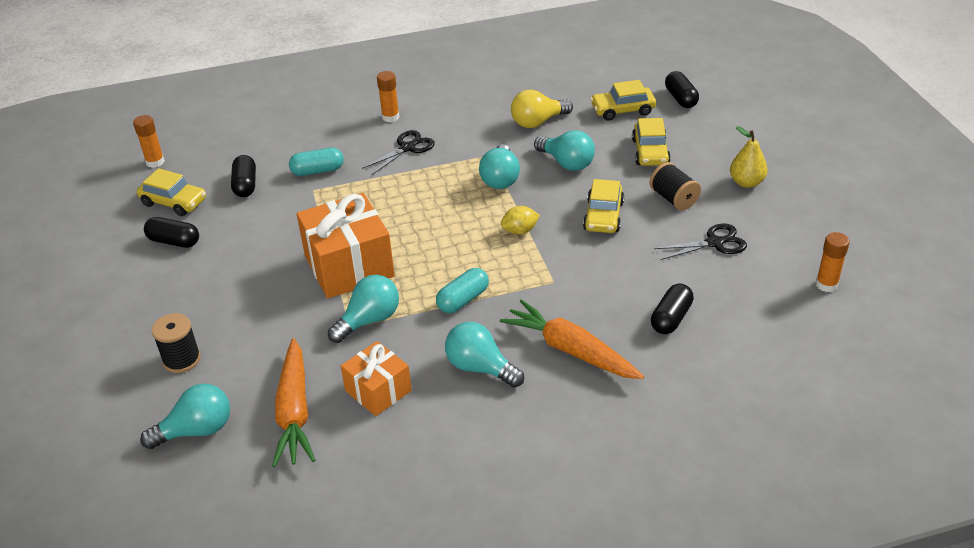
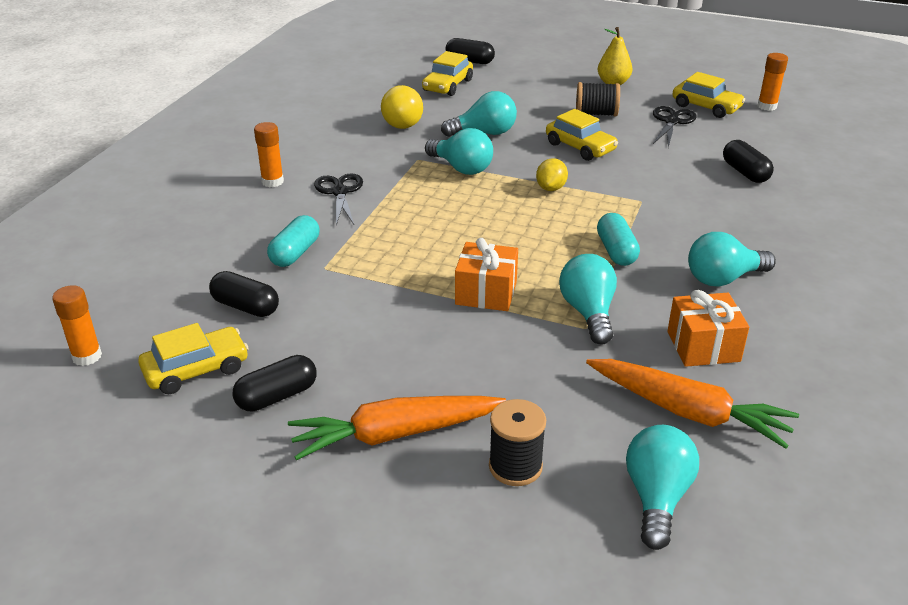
camera: 55 degrees left, 5 degrees down
orange gift [296,193,395,298] -> orange gift [455,238,518,311], size x0.59
orange carrot [500,299,644,379] -> orange carrot moved to [288,396,506,460]
yellow car [632,118,671,166] -> yellow car moved to [673,72,745,118]

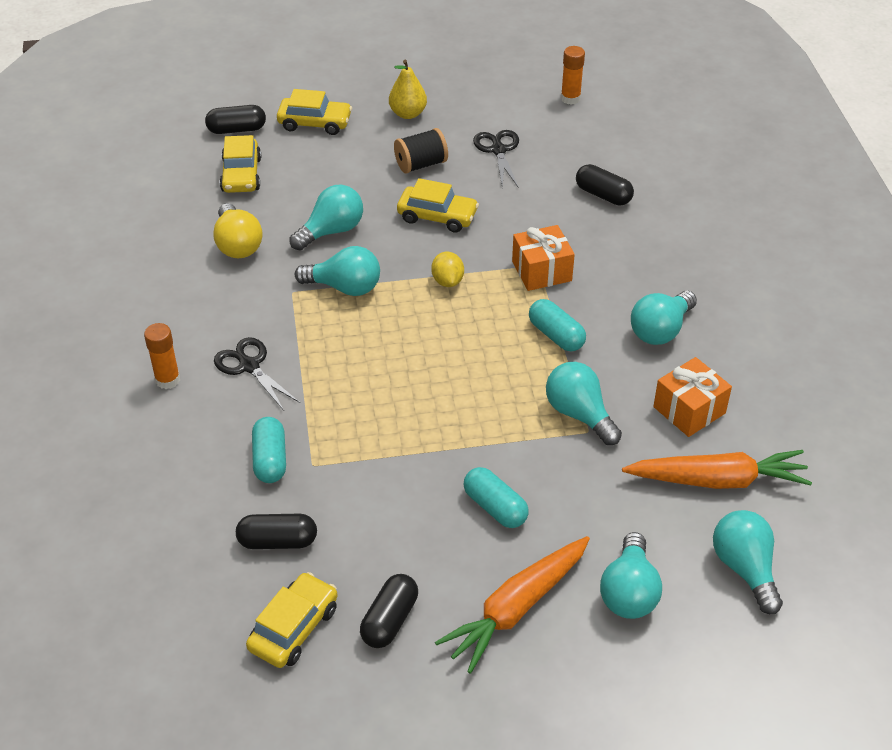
camera: 30 degrees left, 10 degrees up
orange glue stick [52,285,102,366] -> none
orange gift [455,238,518,311] -> orange gift moved to [512,225,575,291]
black spool [489,399,546,486] -> turquoise light bulb [600,532,662,619]
yellow car [673,72,745,118] -> yellow car moved to [277,89,352,135]
none -> turquoise capsule [464,467,529,528]

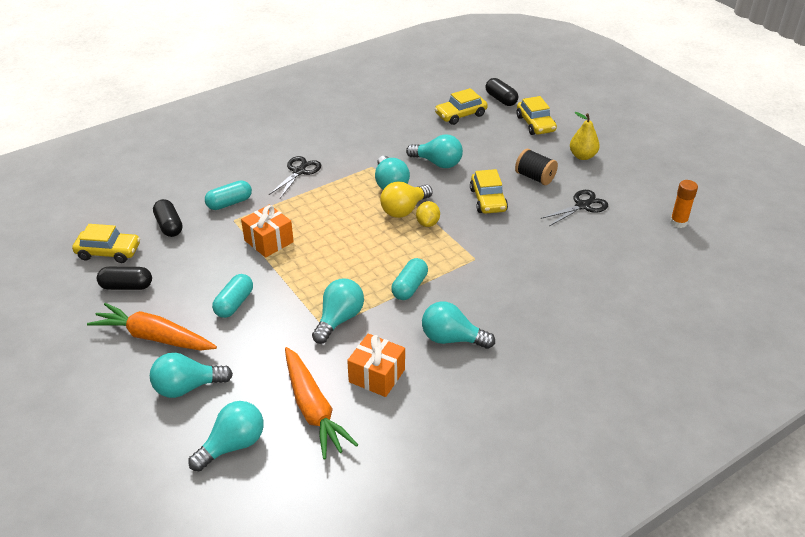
camera: 65 degrees right, 5 degrees down
orange glue stick [144,323,180,389] -> none
yellow light bulb [213,203,263,258] -> yellow light bulb moved to [380,182,432,218]
yellow lemon [431,252,464,287] -> yellow lemon turned 45 degrees counterclockwise [416,201,440,227]
orange gift [512,225,575,291] -> orange gift moved to [241,205,294,258]
black capsule [576,164,634,206] -> none

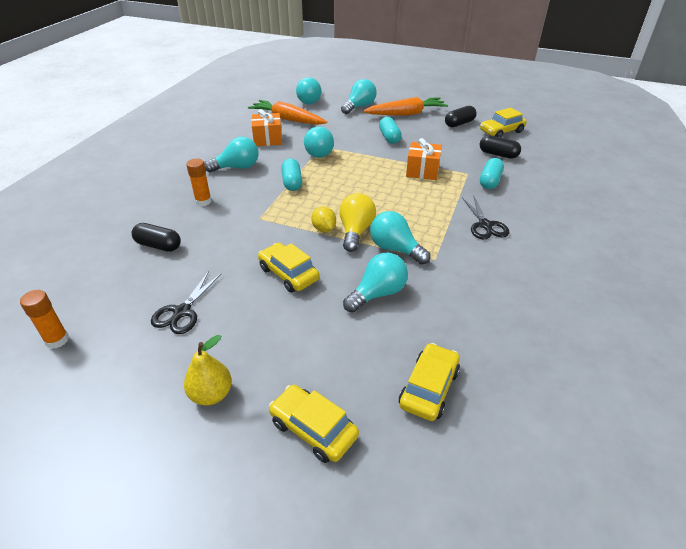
camera: 145 degrees right, 0 degrees up
turquoise light bulb [406,134,463,168] -> turquoise light bulb turned 150 degrees clockwise [343,253,408,313]
black capsule [485,78,518,106] -> black capsule moved to [132,223,181,252]
black spool [515,149,558,185] -> none
none -> orange glue stick [186,159,212,206]

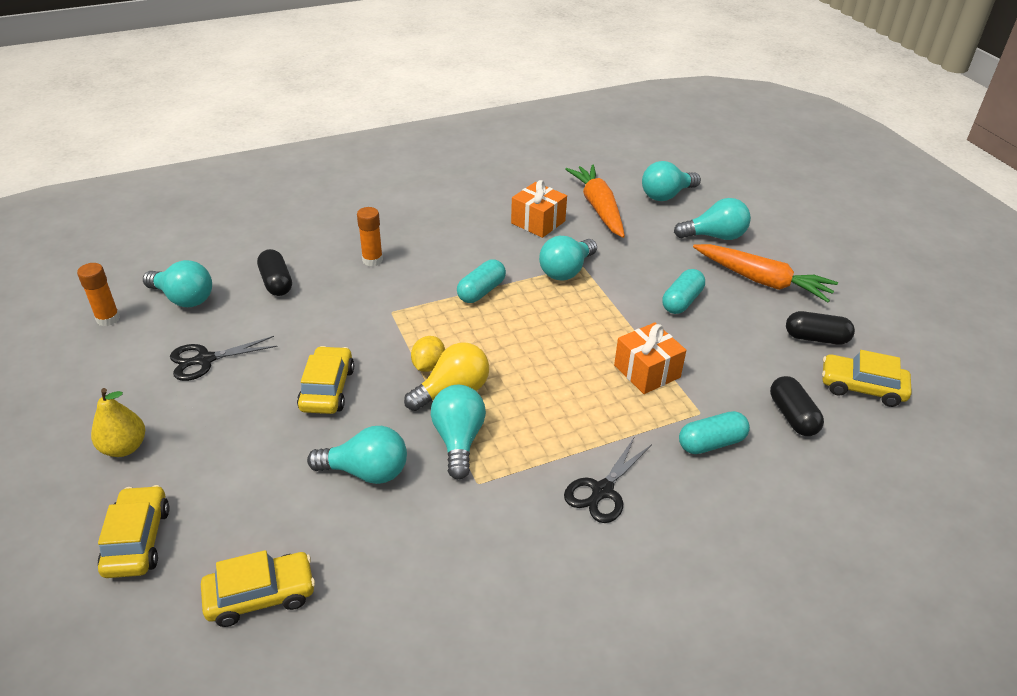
camera: 45 degrees right, 0 degrees up
turquoise light bulb [204,137,258,173] -> turquoise light bulb moved to [143,260,212,307]

